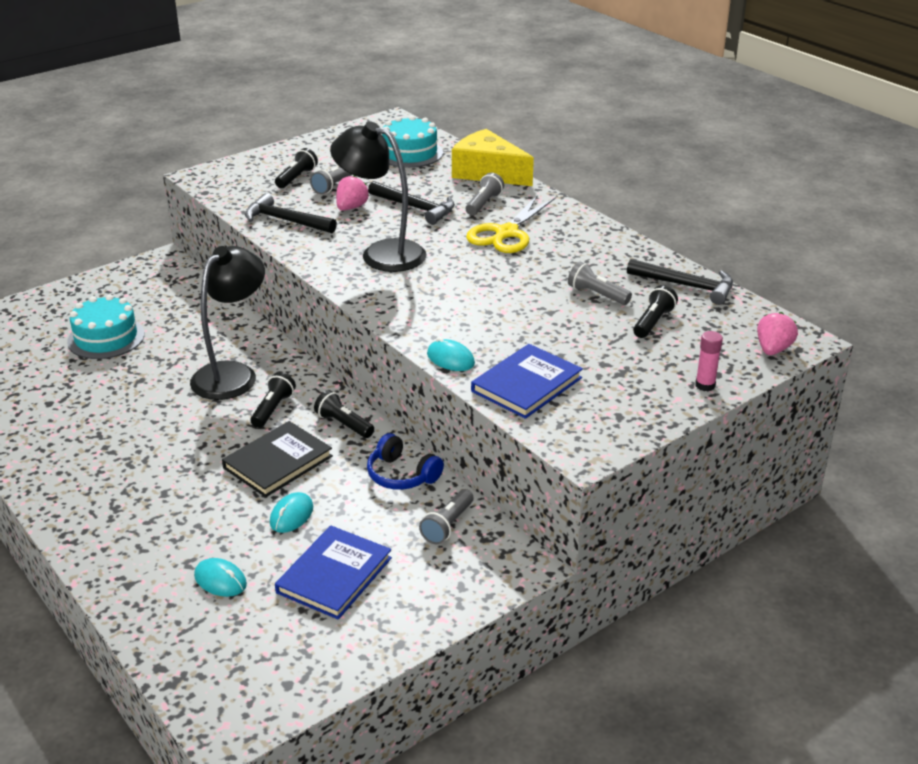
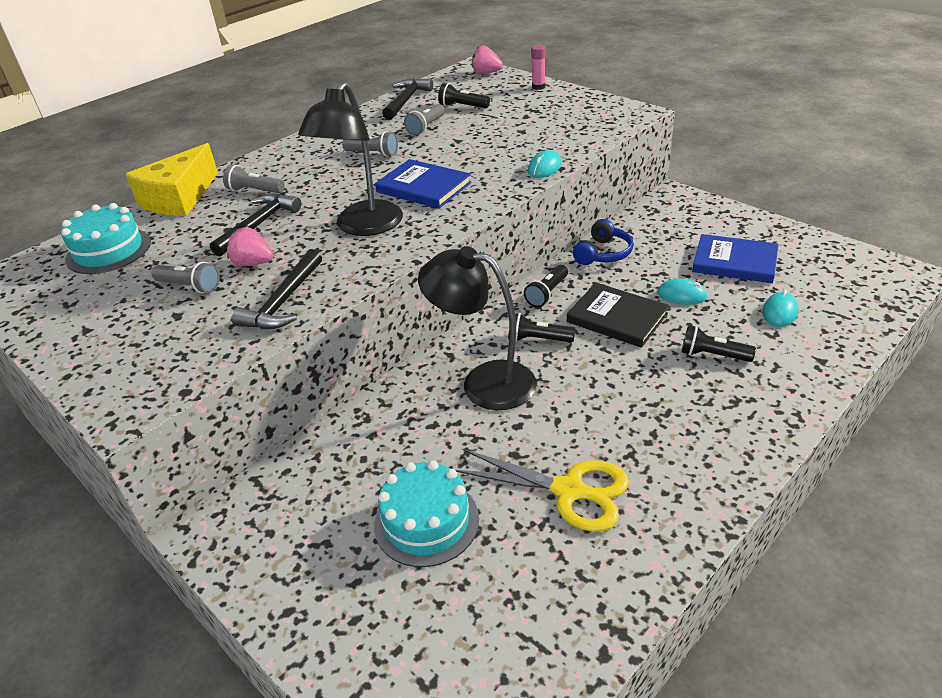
camera: 95 degrees left, 5 degrees up
black flashlight [275,148,318,188] -> black flashlight moved to [682,325,756,362]
grey flashlight [419,489,473,544] -> grey flashlight moved to [342,131,398,157]
yellow scissors [466,195,555,253] -> yellow scissors moved to [456,449,629,532]
blue book [471,344,583,419] -> blue book moved to [375,159,472,209]

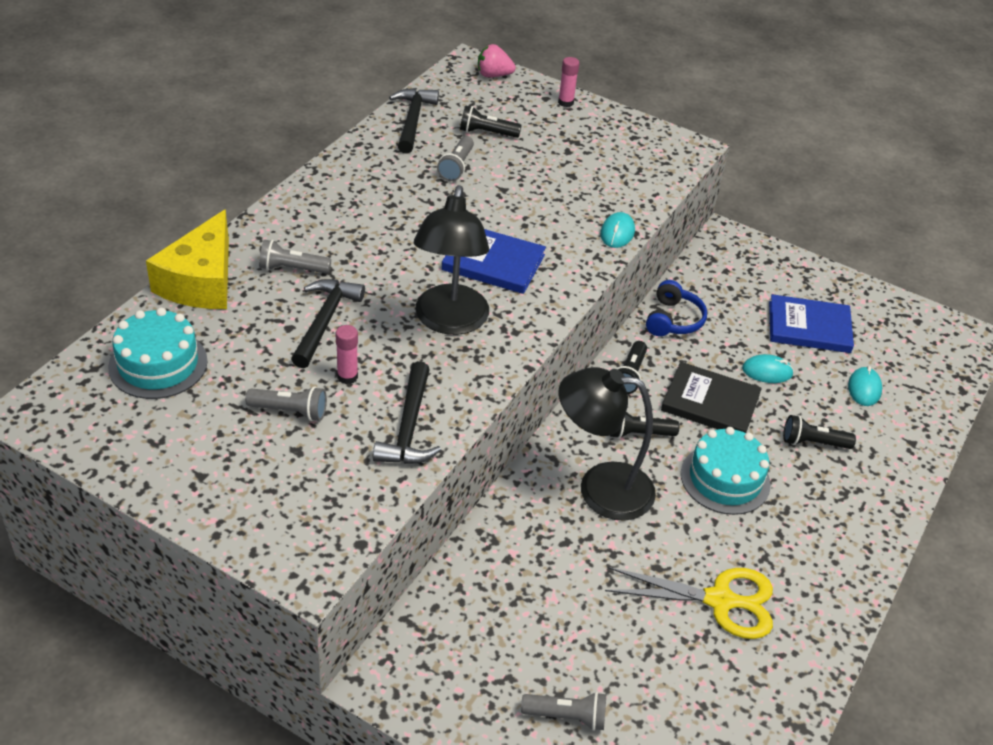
camera: 20 degrees left, 5 degrees up
pink strawberry [227,227,274,266] -> pink glue stick [336,325,358,384]
grey flashlight [342,131,398,157] -> grey flashlight moved to [521,692,606,731]
turquoise cake [374,460,479,567] -> turquoise cake moved to [681,427,771,515]

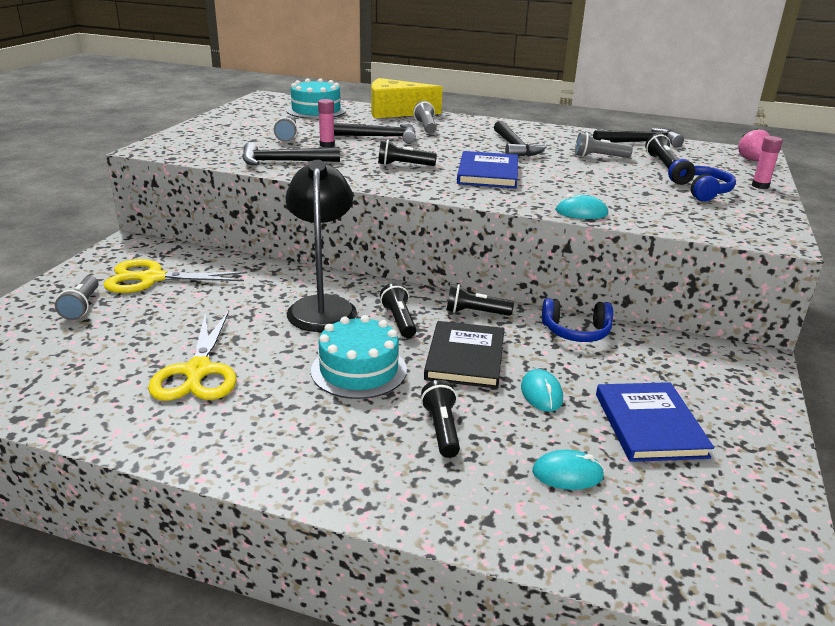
camera: 80 degrees right, 15 degrees down
black lamp [414,185,489,335] -> black flashlight [378,140,437,166]
none -> yellow scissors [103,259,248,293]
none -> black hammer [494,121,547,157]
none -> blue headphones [668,159,736,202]

